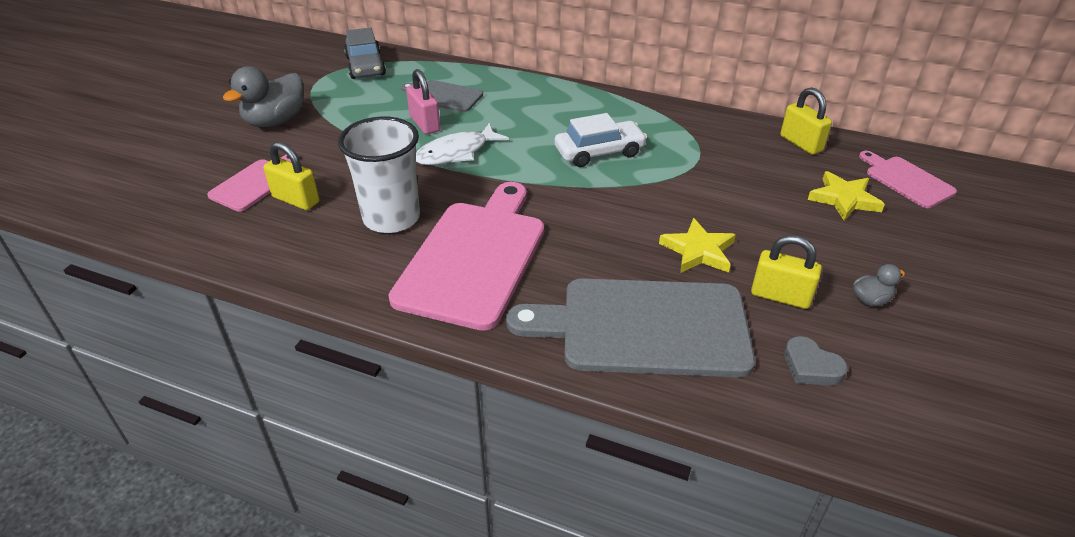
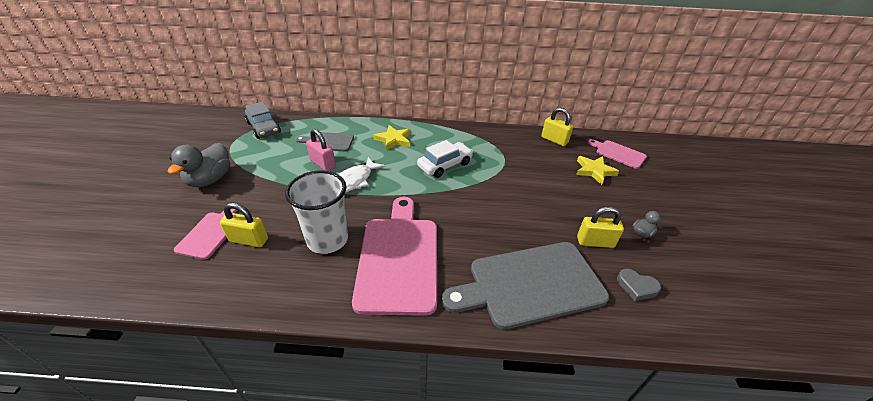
camera: 20 degrees left, 0 degrees up
yellow star [659,218,736,273] -> yellow star moved to [373,125,411,151]

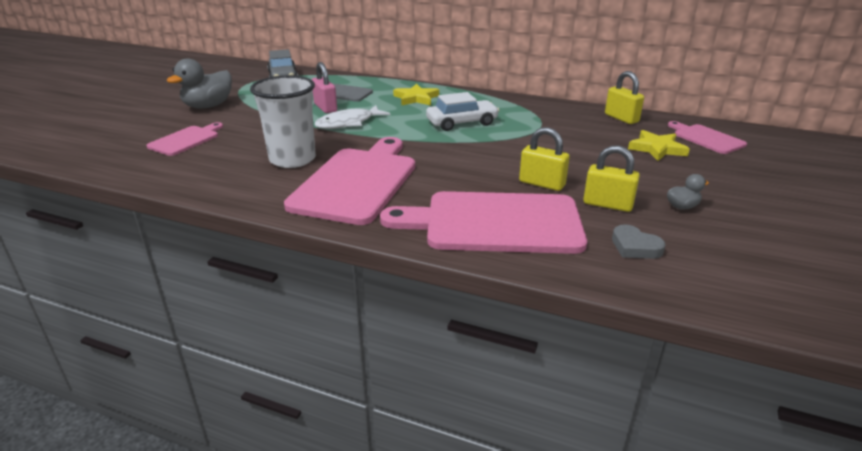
camera: 20 degrees right, 10 degrees down
yellow padlock [220,203,268,247] -> yellow padlock moved to [519,127,570,191]
grey cutting board [442,242,609,329] -> pink cutting board [380,191,587,254]

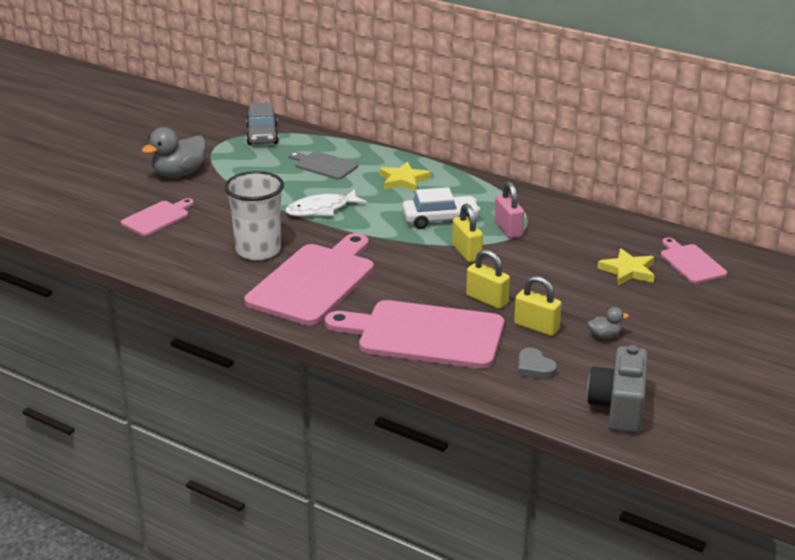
camera: 10 degrees right, 0 degrees up
pink padlock [312,62,337,113] -> pink padlock moved to [495,181,524,239]
yellow padlock [605,71,644,124] -> yellow padlock moved to [452,204,483,262]
none -> grey camera [587,345,648,433]

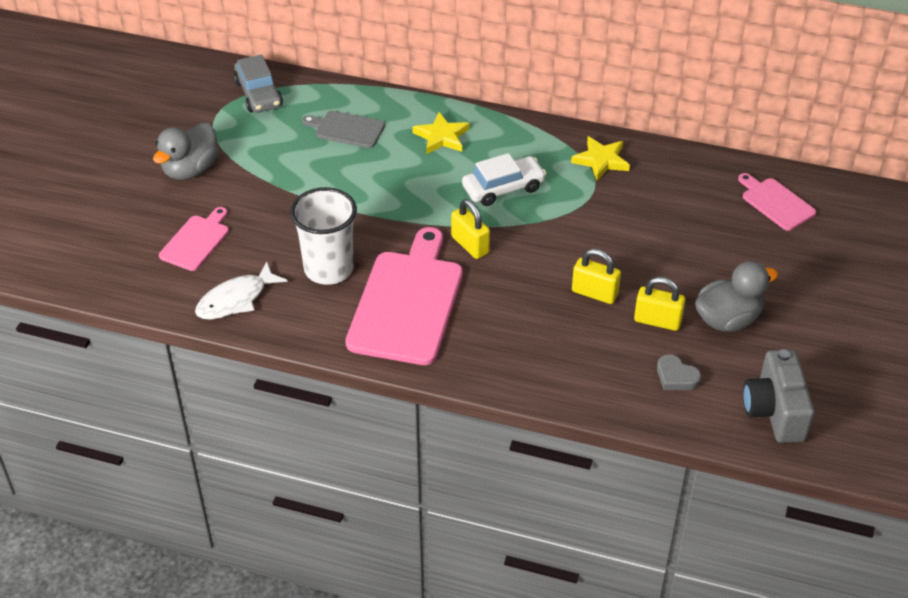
camera: 15 degrees left, 15 degrees up
white fish [285,189,367,217] -> white fish moved to [195,261,288,320]
pink cutting board [325,300,504,369] -> none
yellow padlock [452,204,483,262] -> yellow padlock moved to [451,199,490,259]
pink padlock [495,181,524,239] -> none
grey duck [588,307,629,339] -> grey duck [695,261,778,332], size x2.07
yellow star [597,248,655,285] -> yellow star moved to [571,136,630,180]

